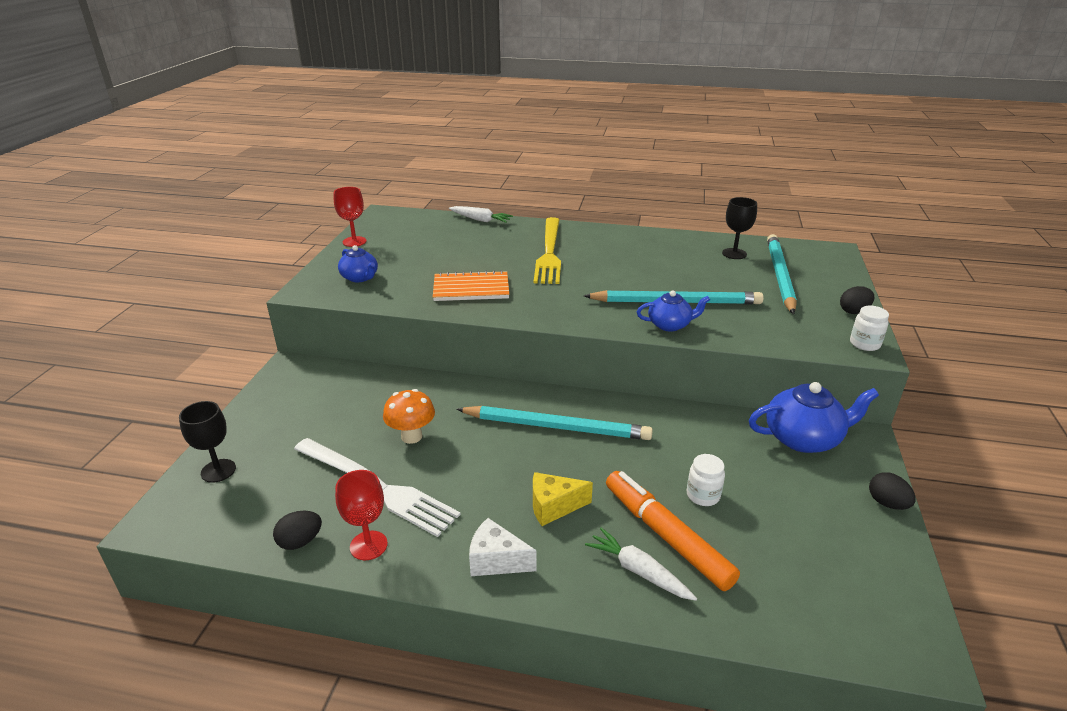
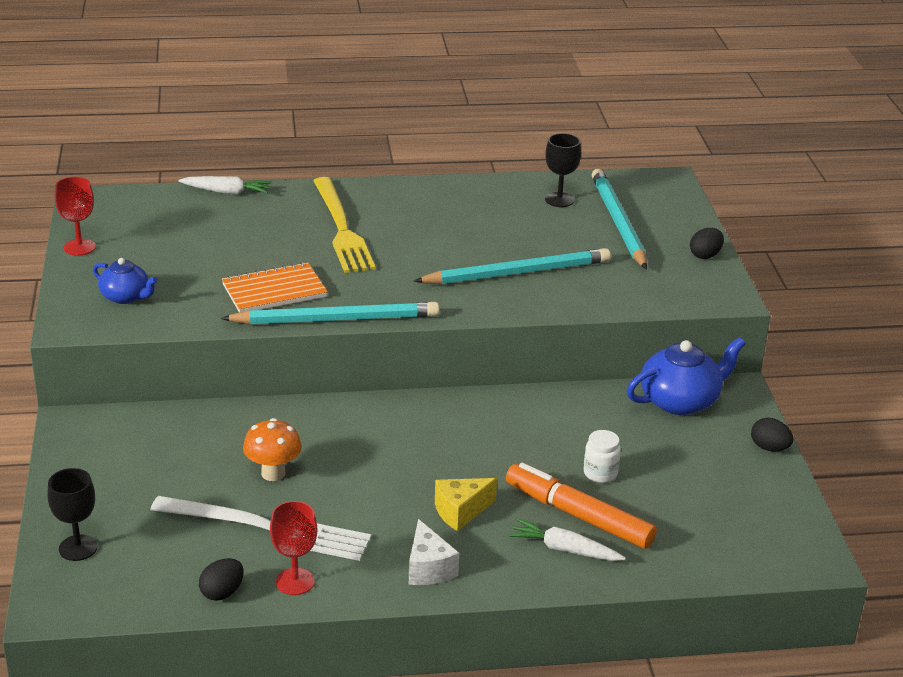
camera: 20 degrees left, 0 degrees up
turquoise pencil [456,406,653,440] -> turquoise pencil moved to [221,302,439,325]
white cheese [469,518,537,576] -> white cheese turned 105 degrees counterclockwise [409,519,459,585]
blue teapot [637,290,710,332] -> none
white jar [850,306,889,351] -> none

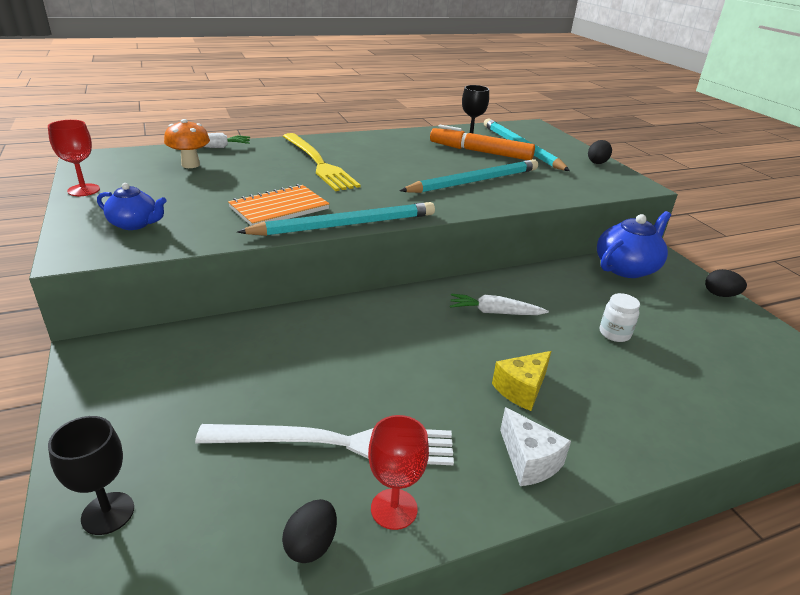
camera: 15 degrees left, 0 degrees up
orange mushroom [243,418,302,481] -> orange mushroom moved to [164,119,210,168]
orange marker [506,463,657,549] -> orange marker moved to [430,125,535,160]
white carrot [509,519,626,561] -> white carrot moved to [450,293,549,315]

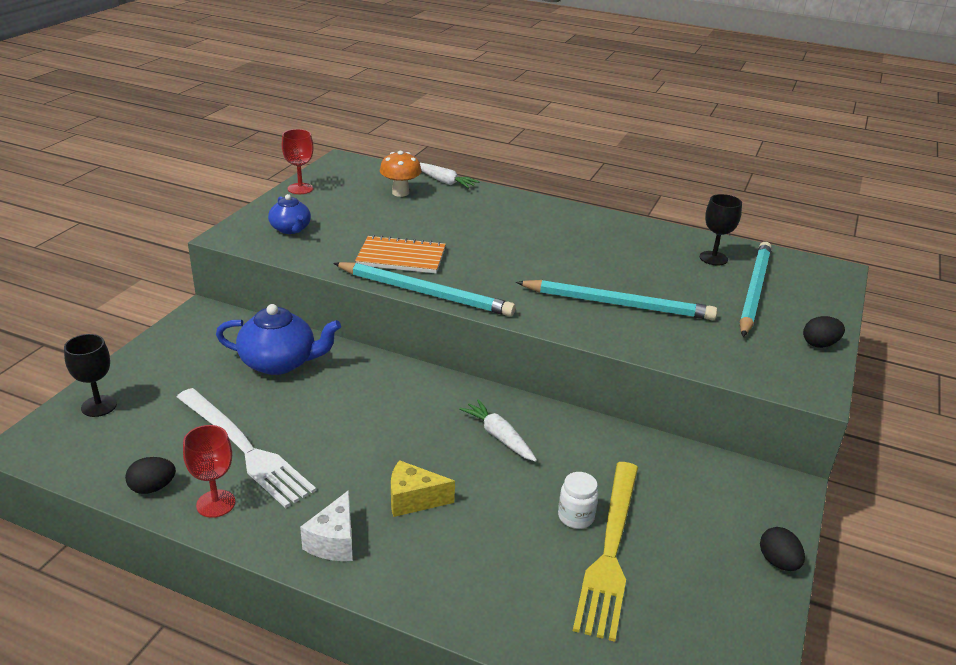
camera: 45 degrees right, 0 degrees up
yellow fork [283,133,361,191] -> yellow fork moved to [573,462,638,642]
orange marker [430,125,535,160] -> none
blue teapot [597,211,671,278] -> blue teapot moved to [216,304,341,375]

